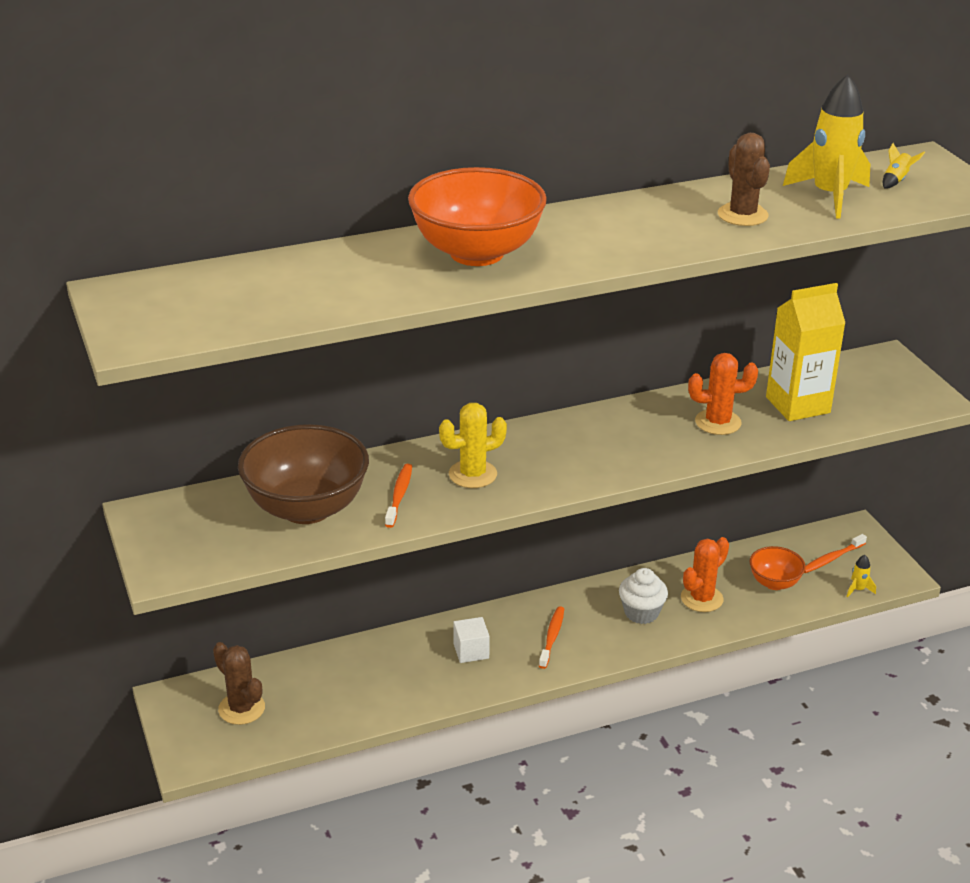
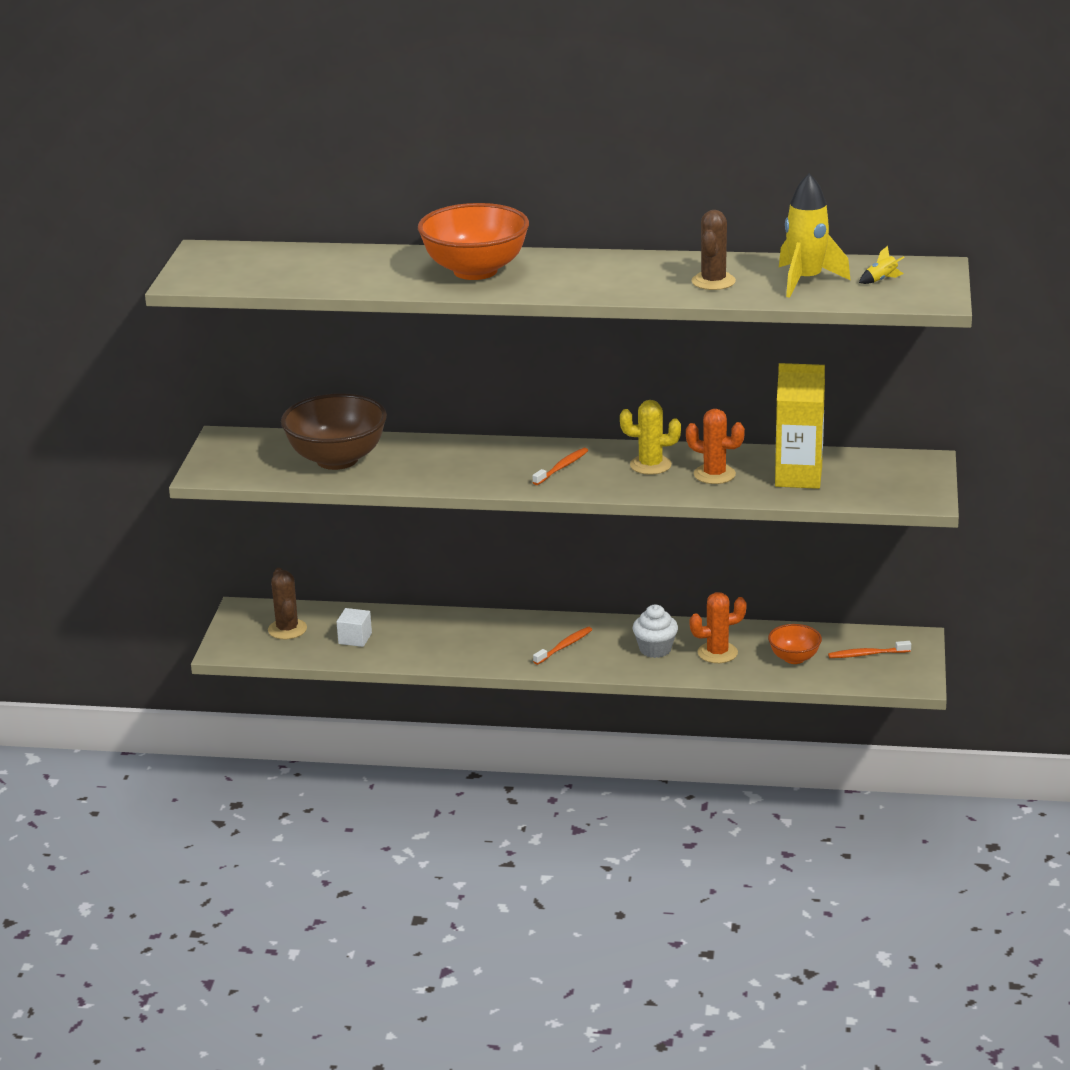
camera: 30 degrees right, 5 degrees down
orange toothbrush [385,464,412,528] -> orange toothbrush moved to [532,448,588,485]
yellow cactus [439,403,507,488] -> yellow cactus moved to [620,400,681,475]
white cube [453,617,490,663] -> white cube moved to [337,608,372,647]
yellow rocket [847,555,876,597] -> none

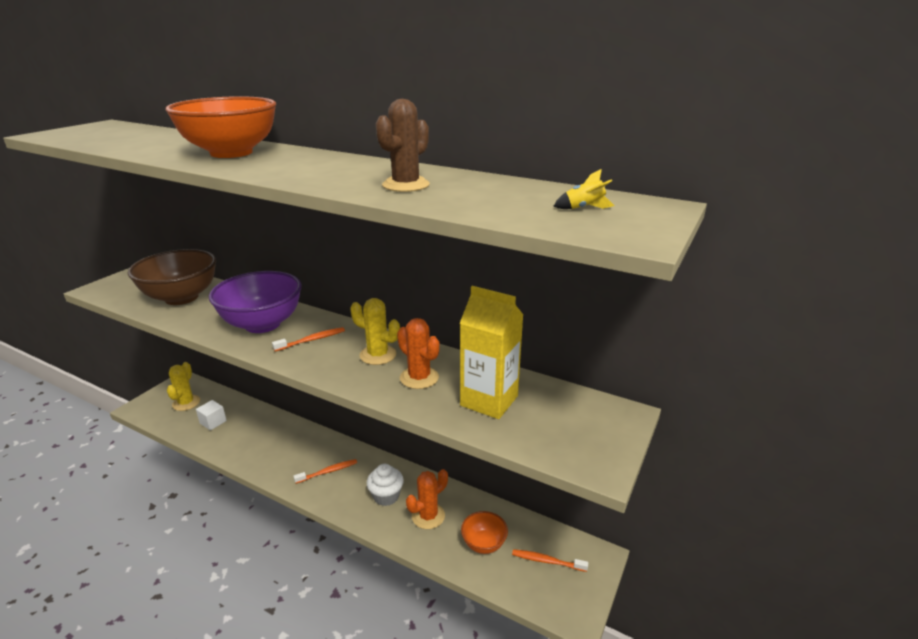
camera: 20 degrees right, 0 degrees up
brown cactus [268,568,307,639] -> yellow cactus [167,362,200,411]
orange cactus [690,592,747,663] -> orange cactus turned 45 degrees counterclockwise [406,469,448,529]
yellow rocket [779,173,851,298] -> none
none -> purple bowl [209,271,302,333]

